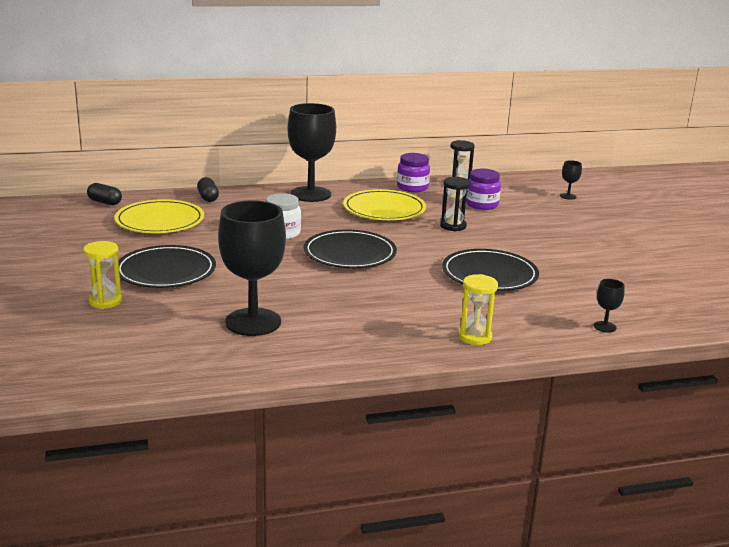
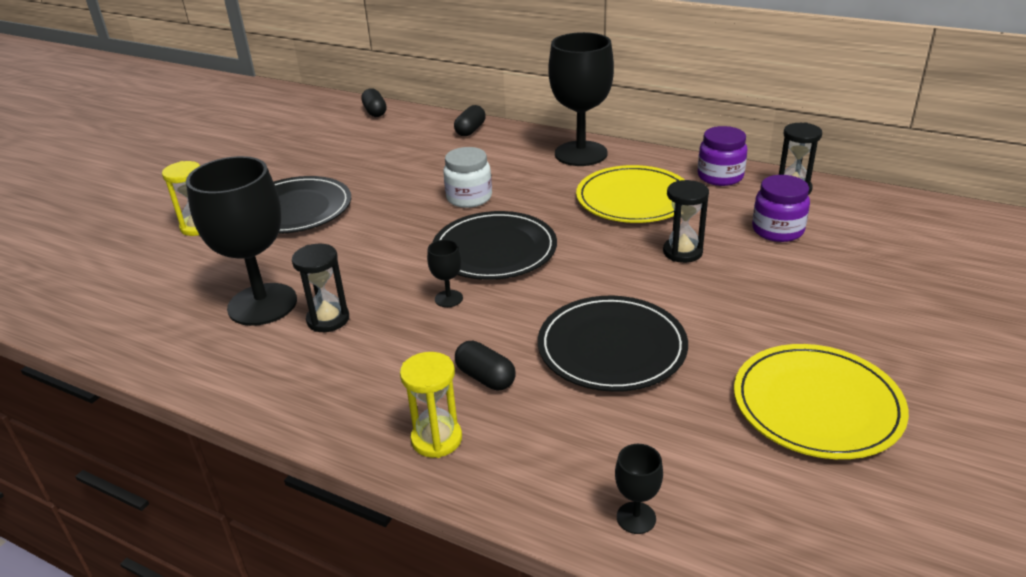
camera: 45 degrees right, 10 degrees up
yellow plate [114,199,204,233] -> yellow plate moved to [734,344,909,459]
black goblet [560,160,582,200] -> black goblet moved to [427,240,463,307]
none -> black hourglass [292,244,349,332]
none -> black capsule [455,341,516,390]

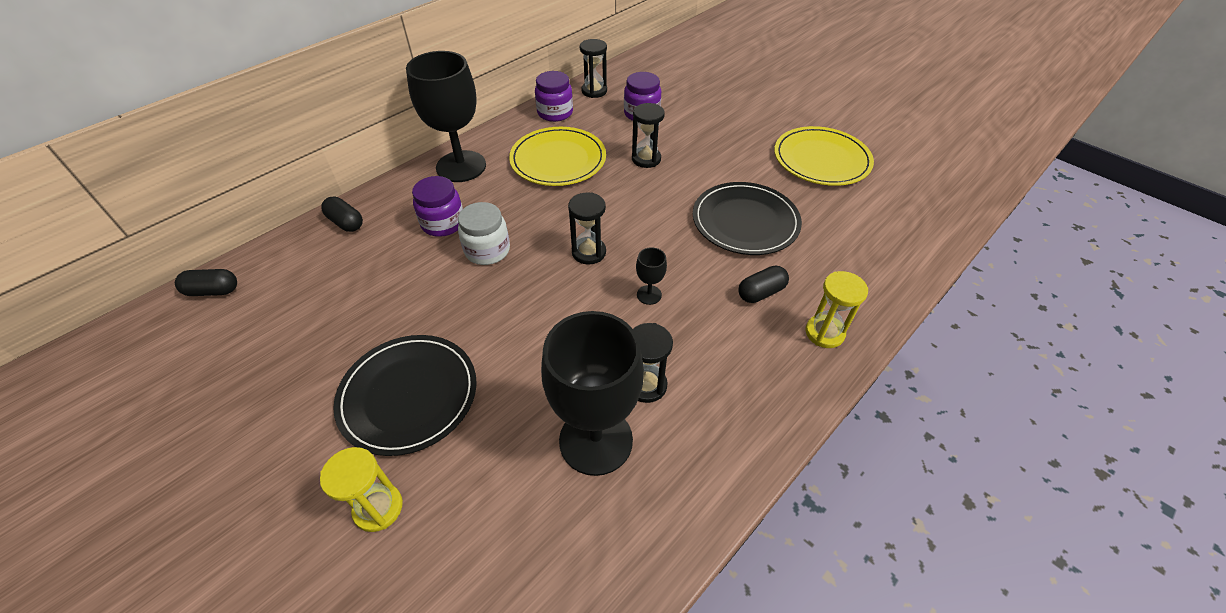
camera: 75 degrees left, 15 degrees up
black plate [432,211,557,280] -> black hourglass [568,192,606,265]
black goblet [615,444,663,534] -> none
none -> purple jar [412,176,463,237]

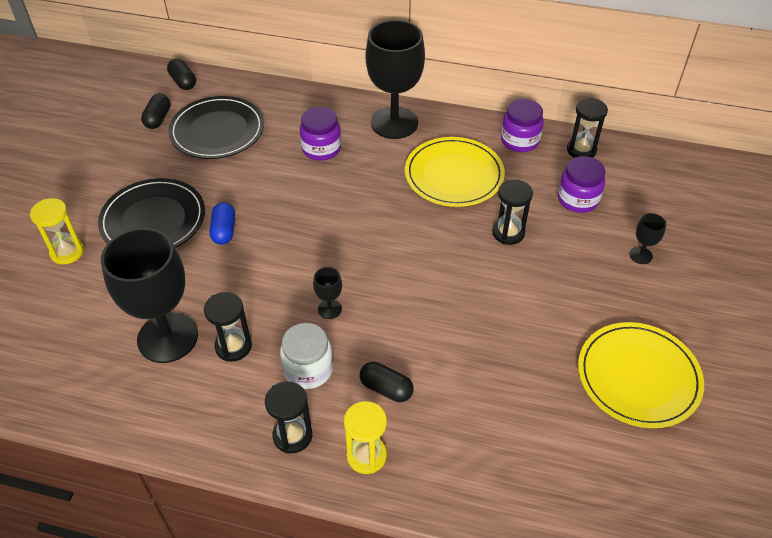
camera: 60 degrees right, 0 degrees up
black capsule [321,197,363,232] -> black capsule moved to [141,94,171,129]
white jar [458,202,510,265] -> white jar moved to [280,323,333,389]
black hourglass [568,192,606,265] -> black hourglass moved to [265,381,312,454]
black plate [693,182,802,255] -> black plate moved to [168,96,264,159]
none -> blue capsule [210,202,235,245]
none -> black goblet [629,213,666,264]

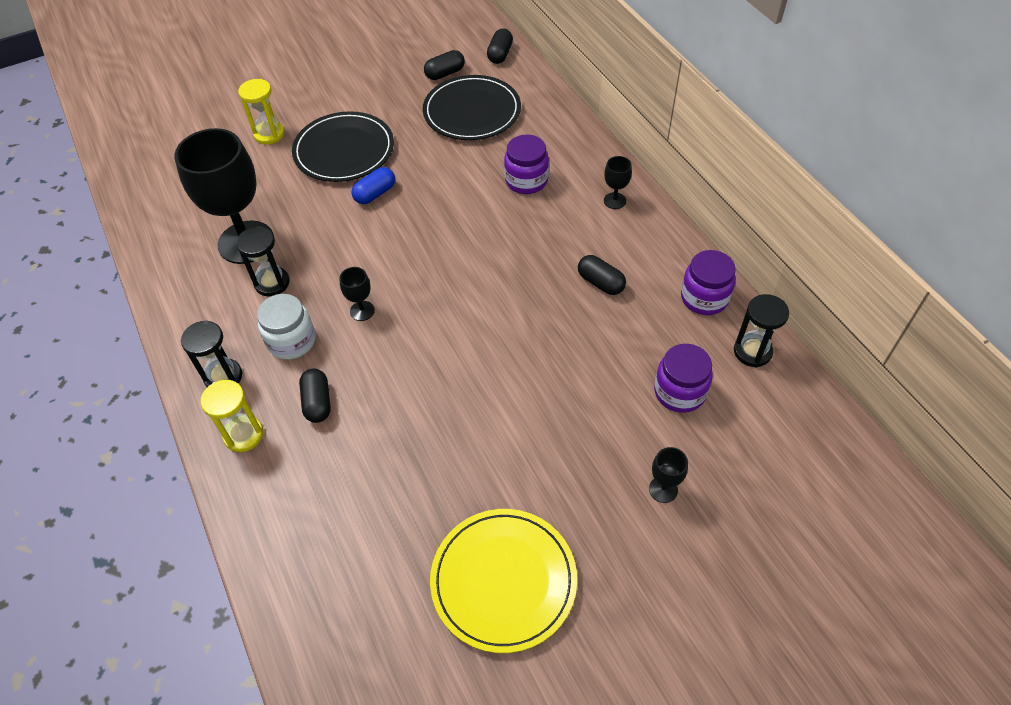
camera: 50 degrees right, 5 degrees up
black goblet [365,20,425,139] -> black goblet [604,156,632,209], size x0.41
yellow plate [405,137,505,207] -> black capsule [578,255,626,295]
black hourglass [492,179,533,245] -> none

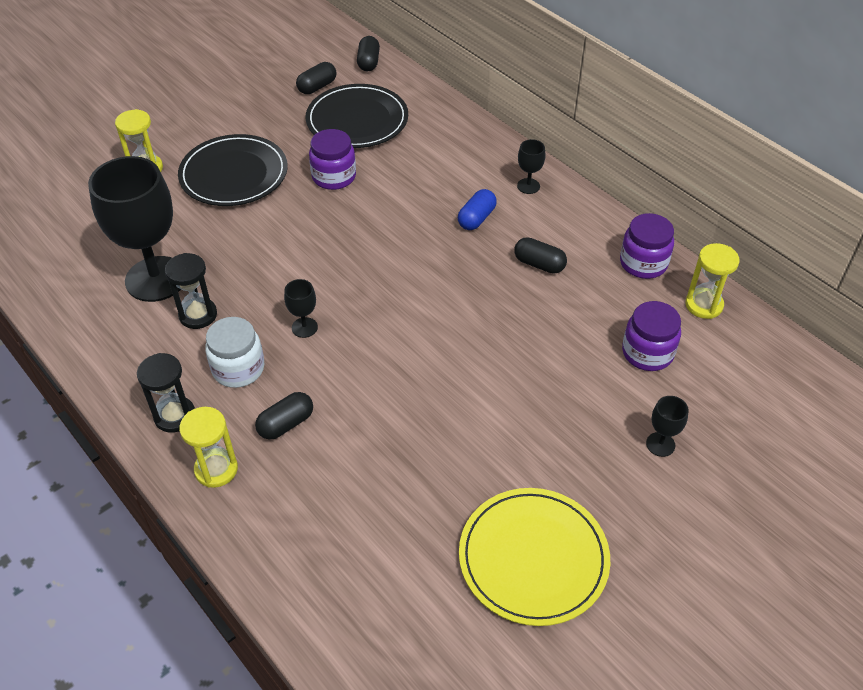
camera: 15 degrees left, 5 degrees down
black capsule [299,368,331,423] -> black capsule turned 75 degrees clockwise [255,392,313,440]
blue capsule [351,167,395,204] -> blue capsule moved to [458,189,497,230]
purple jar [504,135,549,194] -> purple jar moved to [309,129,356,190]
black hourglass [734,294,789,367] -> yellow hourglass [685,243,740,319]

